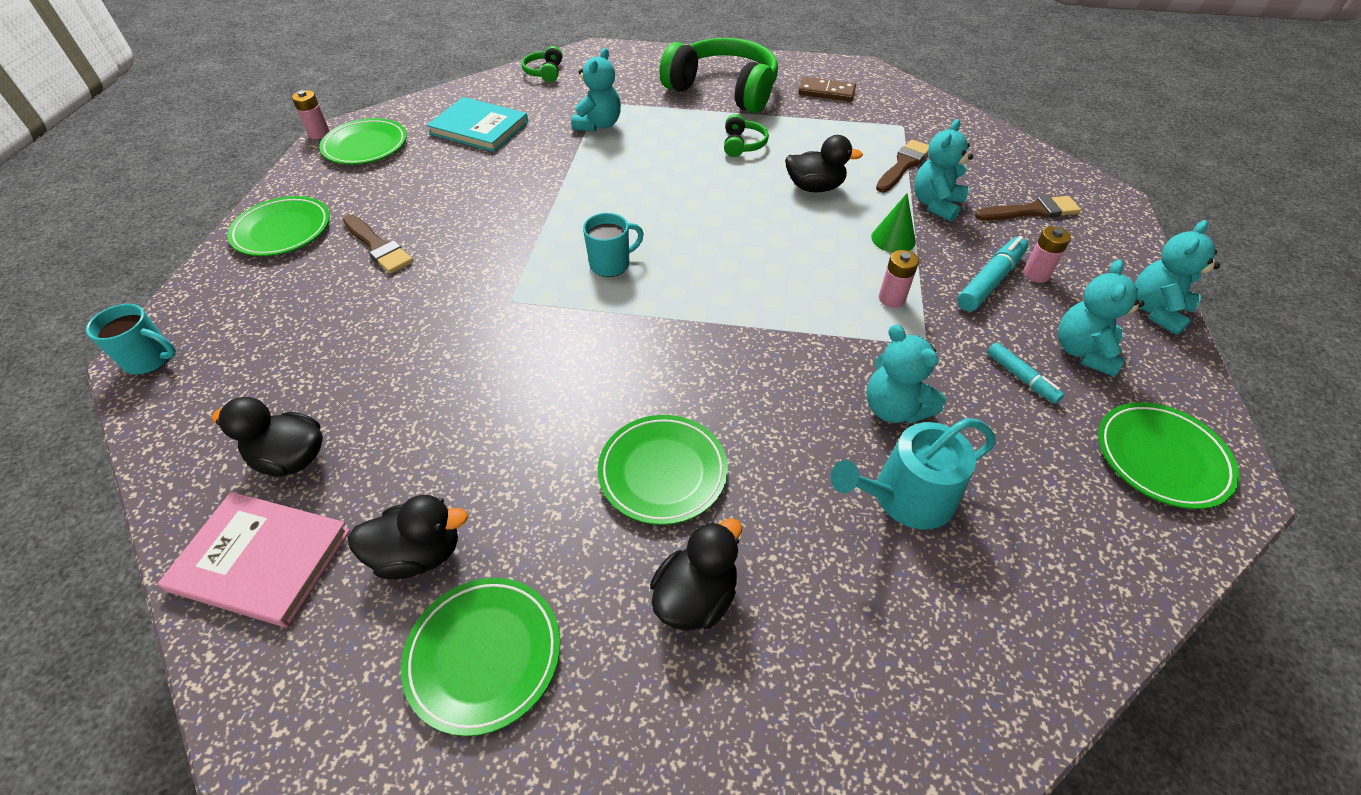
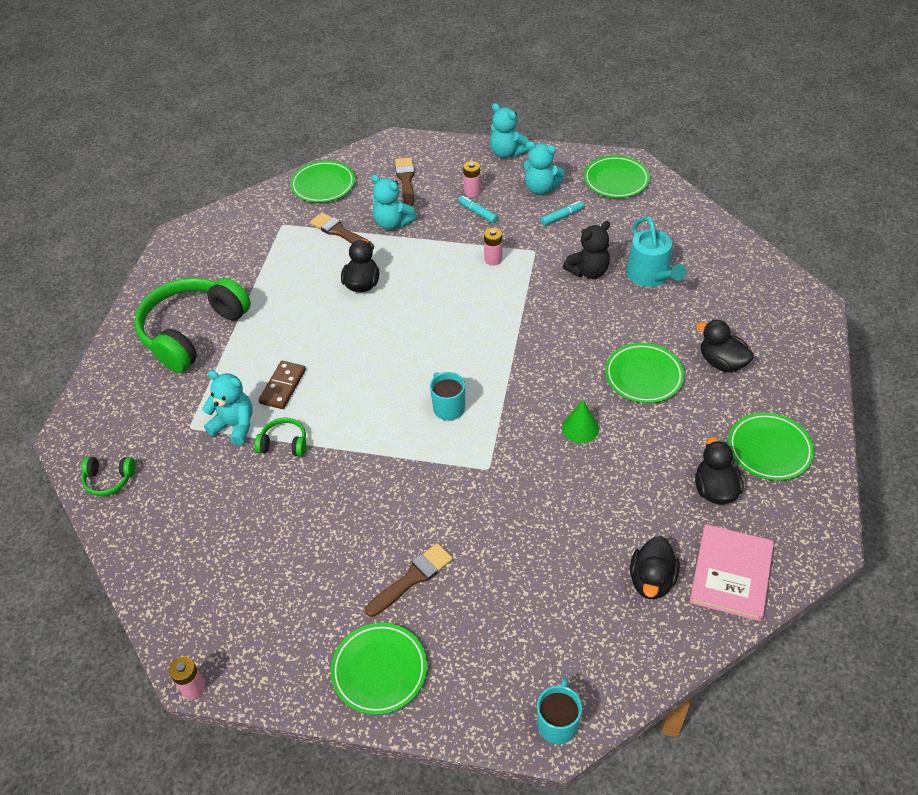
camera: 85 degrees left, 0 degrees up
green plate [319,118,407,164] -> green plate moved to [290,161,355,203]
turquoise book [426,97,528,152] -> none
green headphones [724,114,769,157] -> green headphones moved to [255,418,306,456]
brown domino [799,77,856,102] -> brown domino moved to [259,361,306,409]
turquoise teddy bear [866,324,946,424] -> black teddy bear [563,221,610,279]
green cone [871,193,916,253] -> green cone moved to [562,400,599,443]
turquoise marker [957,236,1028,311] -> turquoise marker [458,196,498,223], size x0.62

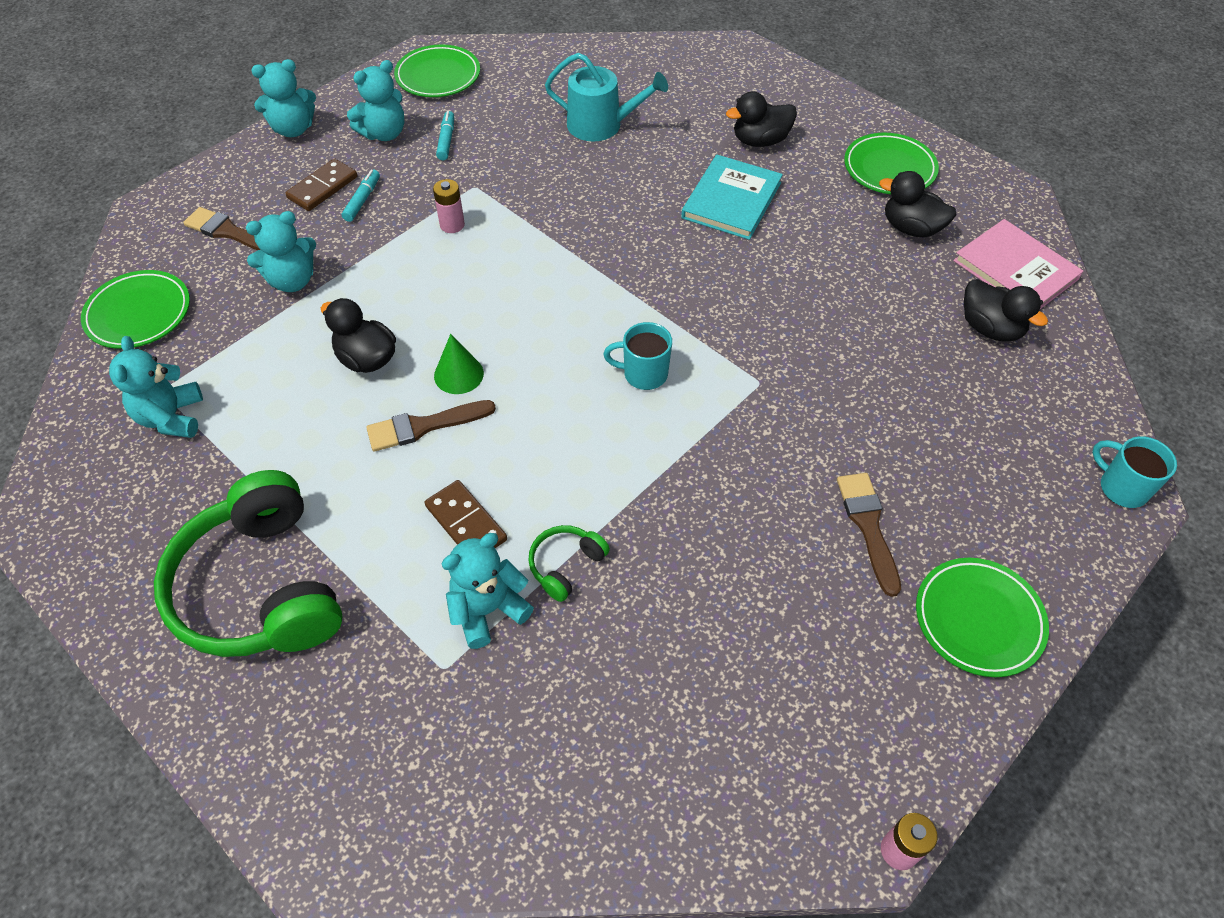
camera: 60 degrees left, 5 degrees up
green headphones [81,457,136,496] -> none
brown brush [310,212,374,250] -> brown brush moved to [366,400,496,452]
turquoise marker [458,196,498,223] -> turquoise marker turned 120 degrees clockwise [342,170,380,222]
pink battery [463,161,481,197] -> brown domino [285,158,357,211]
green cone [562,400,599,443] -> green cone moved to [434,334,484,394]
black teddy bear [563,221,610,279] -> none
green plate [605,343,684,403] -> turquoise book [681,155,783,240]
none -> turquoise teddy bear [109,336,203,438]

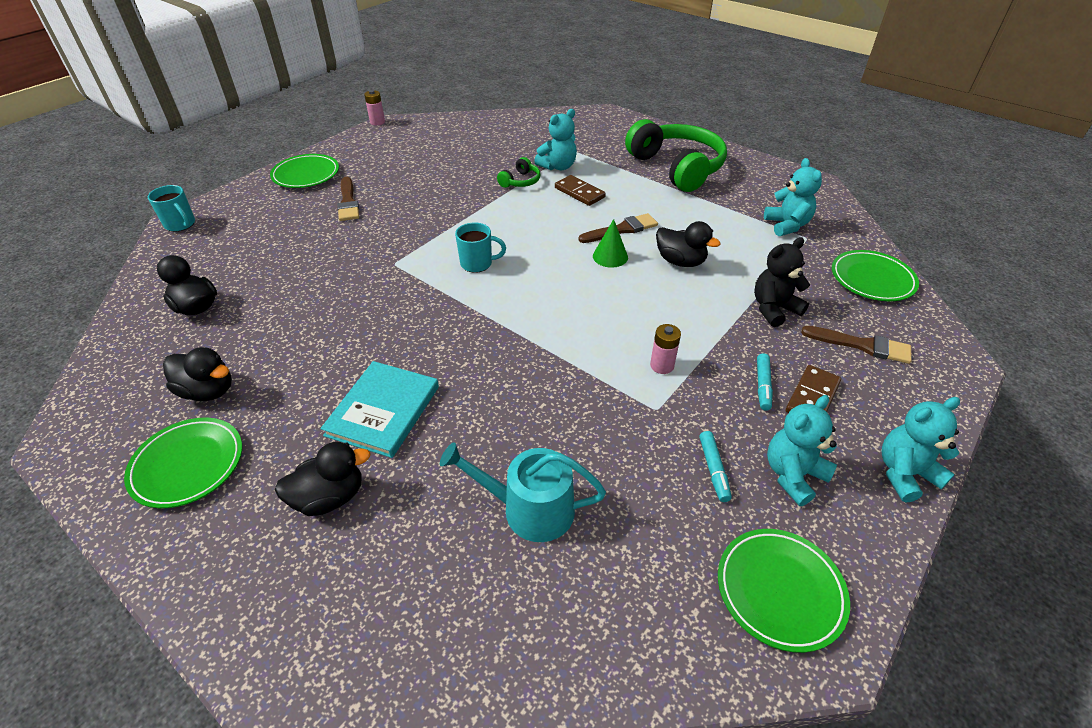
camera: 175 degrees right, 10 degrees down
turquoise teddy bear [246,211,316,292] -> black teddy bear [754,237,810,327]
pink book [953,219,1083,309] -> none

